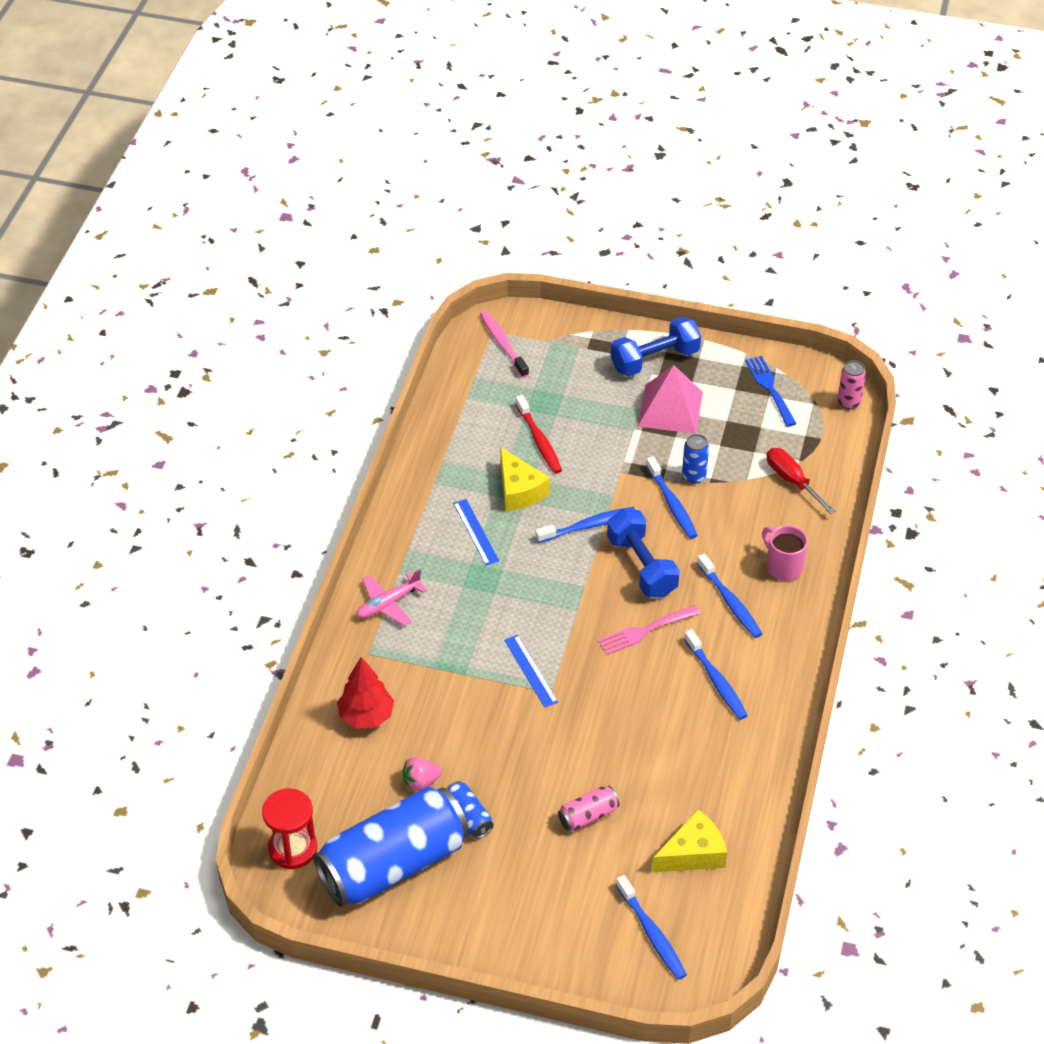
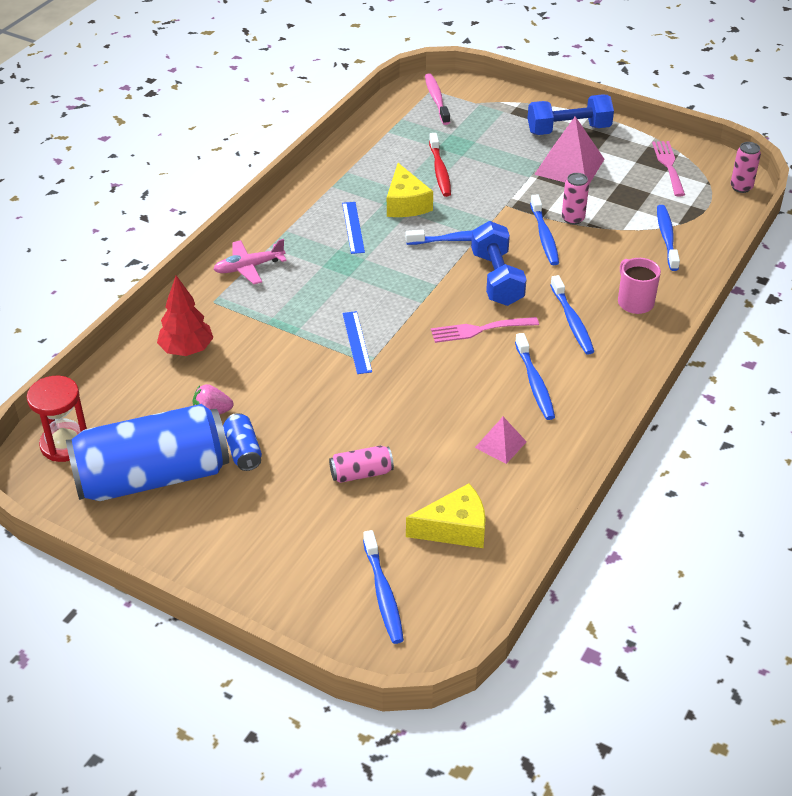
camera: 15 degrees right, 5 degrees down
blue can [682,434,709,484] -> pink can [562,173,589,225]
blue fork [745,356,797,427] -> pink fork [652,141,685,196]
red screwdriver [767,448,835,514] -> blue toothbrush [657,205,680,271]
none -> pink pyramid [475,417,527,464]

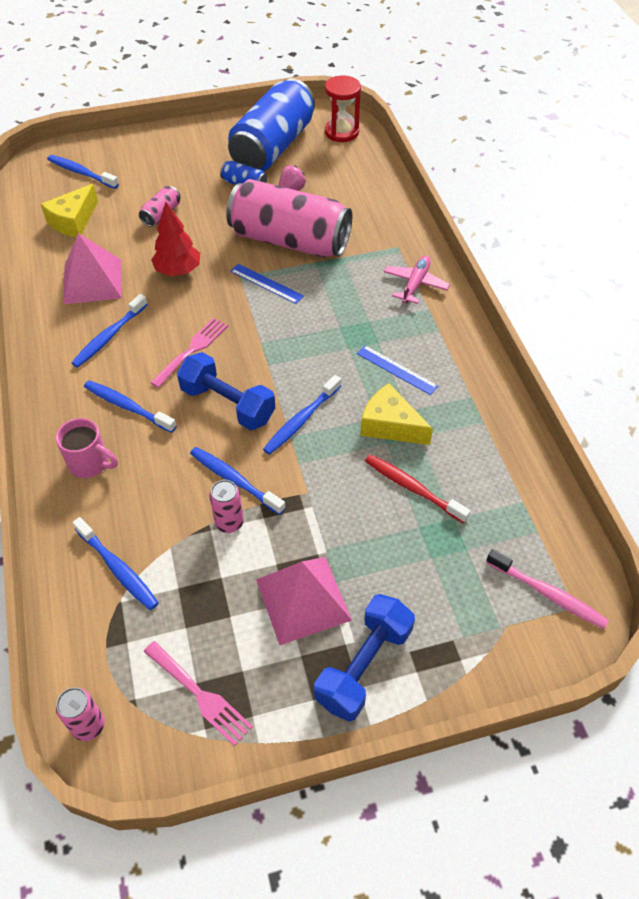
camera: 135 degrees right, 10 degrees up
red tree [157,275,213,356] -> red tree moved to [151,202,200,276]
pink pyramid [475,417,527,464] -> pink pyramid [63,233,122,304], size x1.83
blue toothbrush [515,333,555,420] -> blue toothbrush turned 90 degrees counterclockwise [71,294,148,368]
none -> pink can [226,179,352,257]

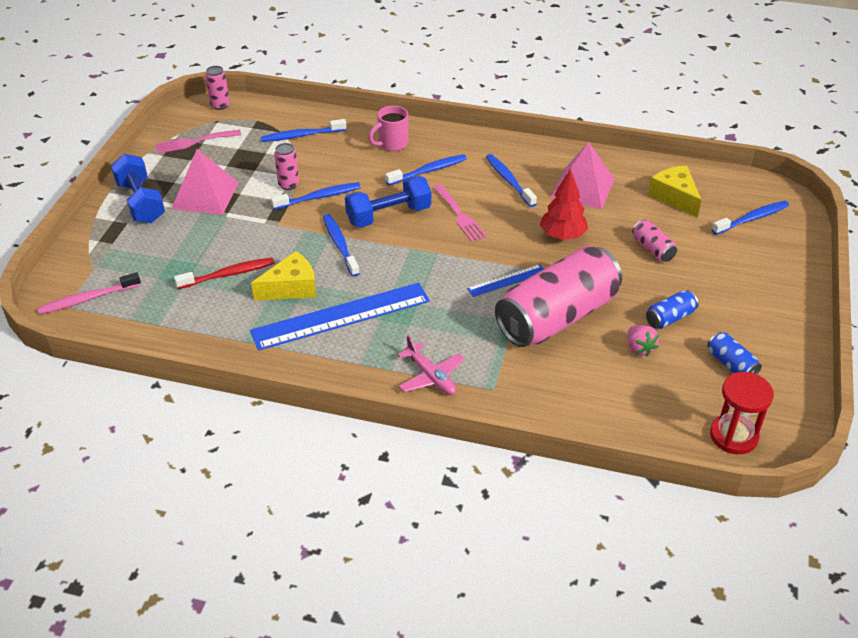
camera: 120 degrees right, 10 degrees down
blue can [228,78,315,171] -> blue can [707,332,762,375], size x0.41
blue ruler [357,345,438,395] -> blue ruler [250,283,430,351], size x2.09

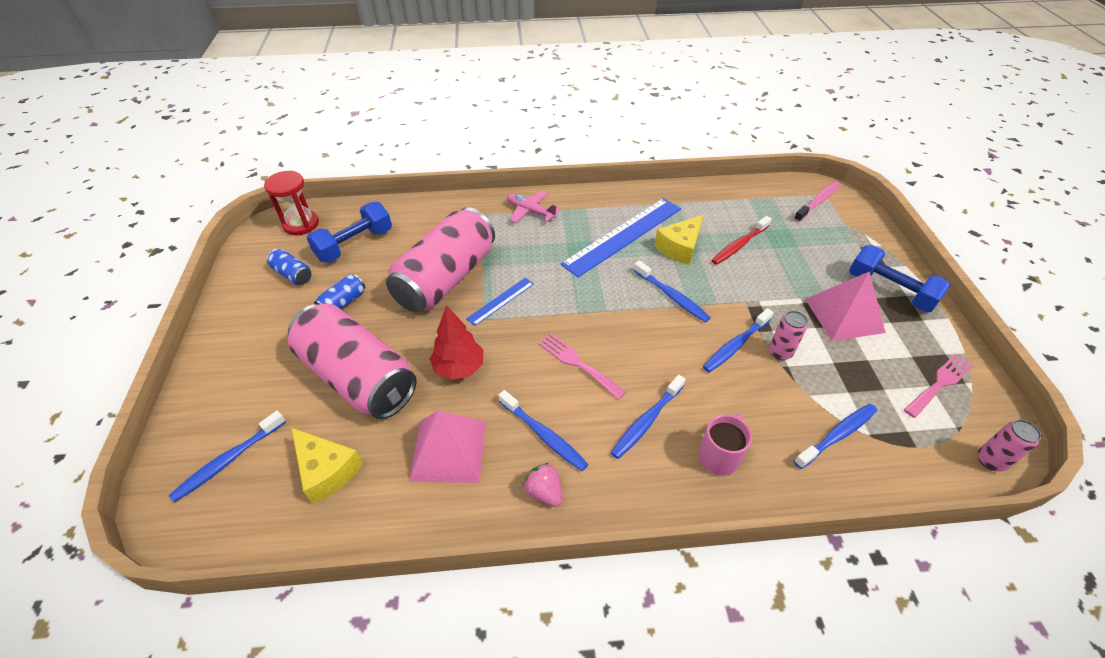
camera: 160 degrees right, 5 degrees up
blue dumbbell [345,176,431,228] -> blue dumbbell moved to [306,202,392,263]
pink strawberry [628,325,659,356] -> pink strawberry moved to [523,463,562,507]
pink can [632,219,677,262] -> pink can [288,304,416,419], size x2.46

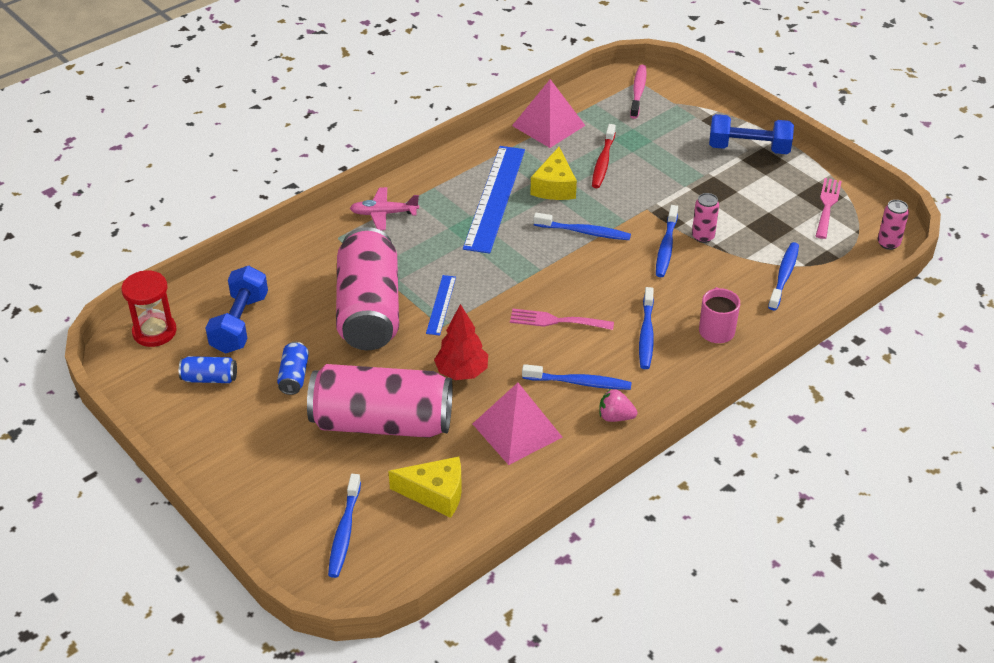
camera: 35 degrees left, 5 degrees down
pink pyramid [805,272,886,341] -> pink pyramid moved to [512,79,586,148]

